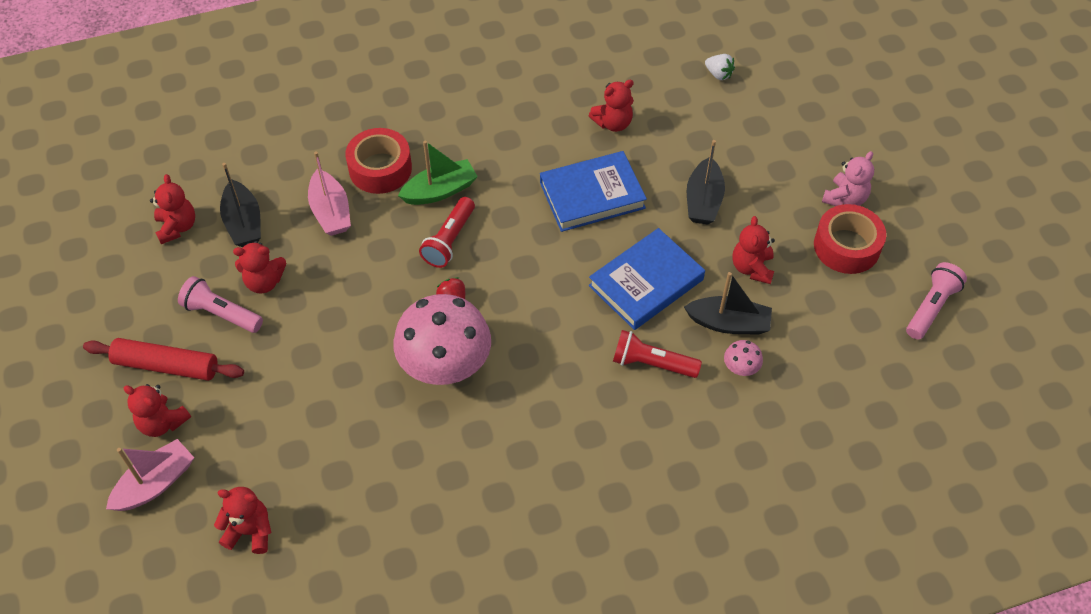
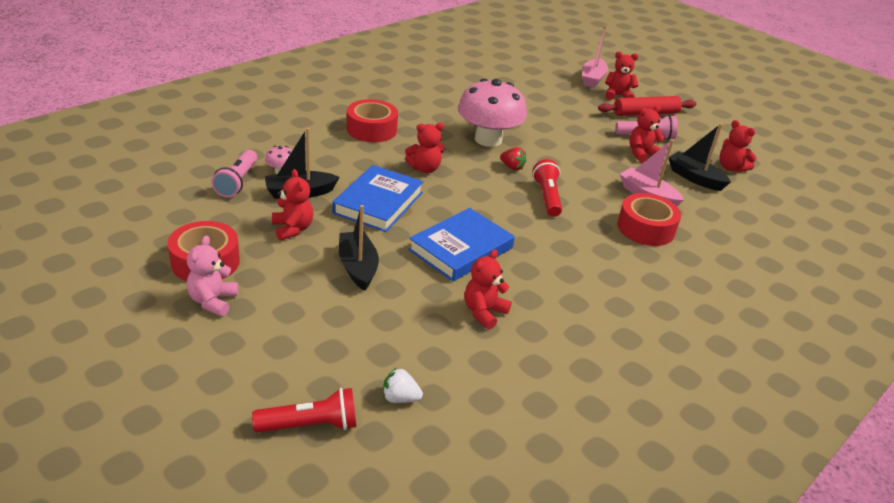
camera: 150 degrees right, 20 degrees down
red teddy bear [214,487,271,554] -> red teddy bear moved to [405,123,444,173]
green boat [398,141,478,205] -> none
red flashlight [613,330,702,378] -> red flashlight moved to [252,388,356,433]
pink flashlight [906,262,967,339] -> pink flashlight moved to [211,150,258,198]
none -> red tape [347,99,398,142]

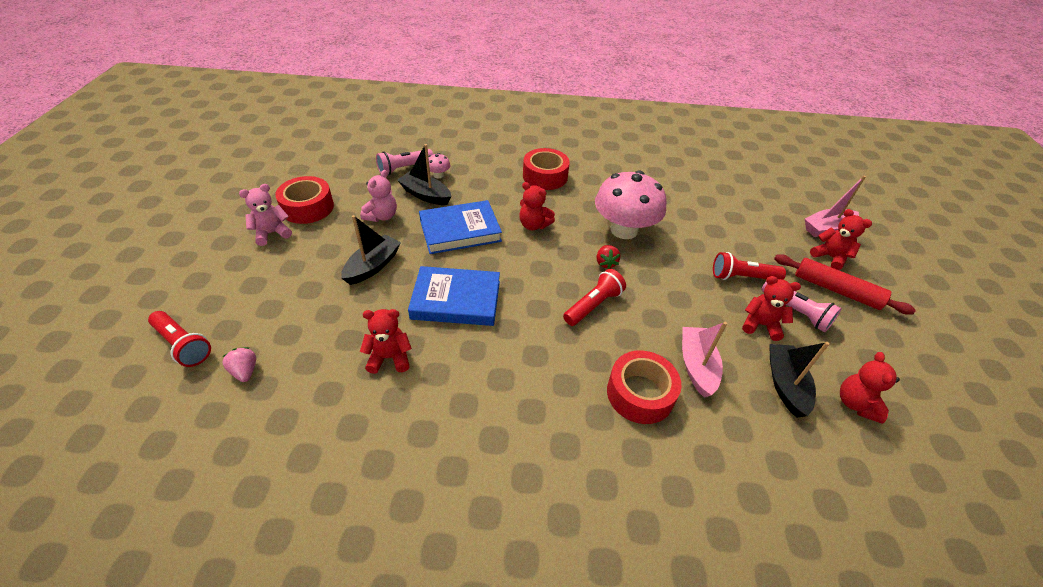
camera: 50 degrees right, 10 degrees up
red teddy bear [272,169,313,241] -> pink teddy bear [360,170,397,222]
white strawberry [383,368,423,403] -> pink strawberry [222,347,256,382]
none -> red flashlight [713,252,786,280]

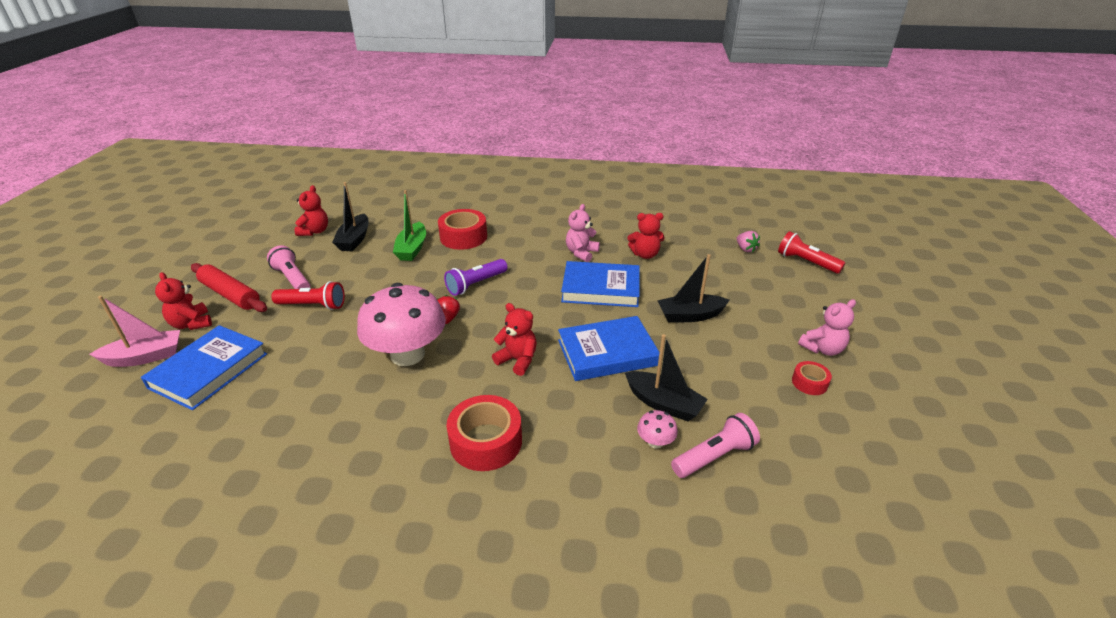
camera: 175 degrees left, 10 degrees down
red tape [275,176,334,224] -> red tape [792,361,832,395], size x0.53
black boat [341,215,401,285] -> black boat turned 45 degrees clockwise [657,254,730,323]
pink teddy bear [360,170,397,222] -> pink teddy bear moved to [566,204,600,262]
red flashlight [563,269,626,326] -> purple flashlight [444,259,508,296]
pink boat [682,322,727,398] -> green boat [393,190,426,261]
red teddy bear [742,276,801,341] -> none
none -> blue book [141,325,267,410]

